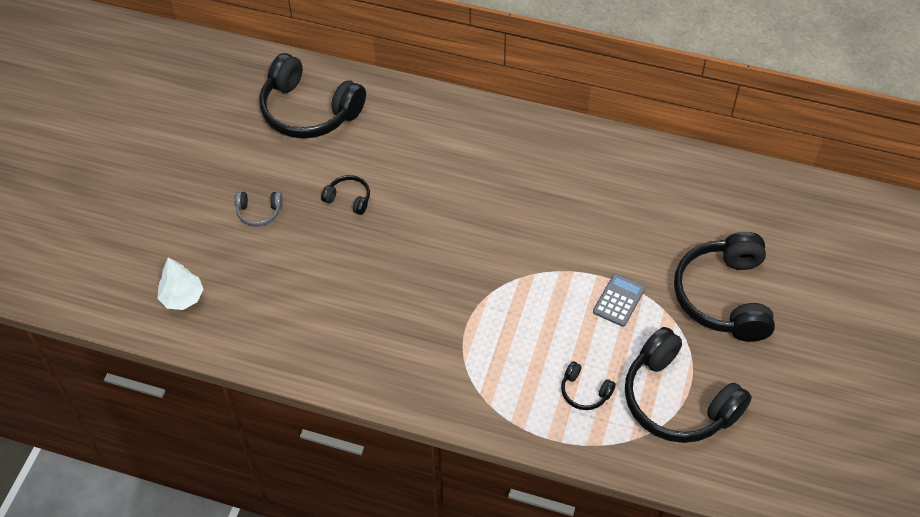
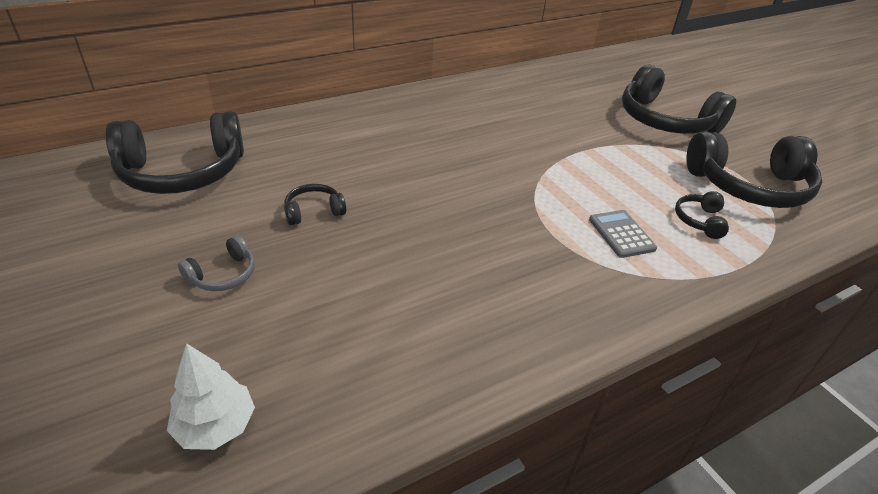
camera: 50 degrees left, 15 degrees down
black headphones [561,361,616,410] -> black headphones turned 120 degrees clockwise [675,191,729,239]
grey calculator [593,274,645,327] -> grey calculator moved to [589,210,657,258]

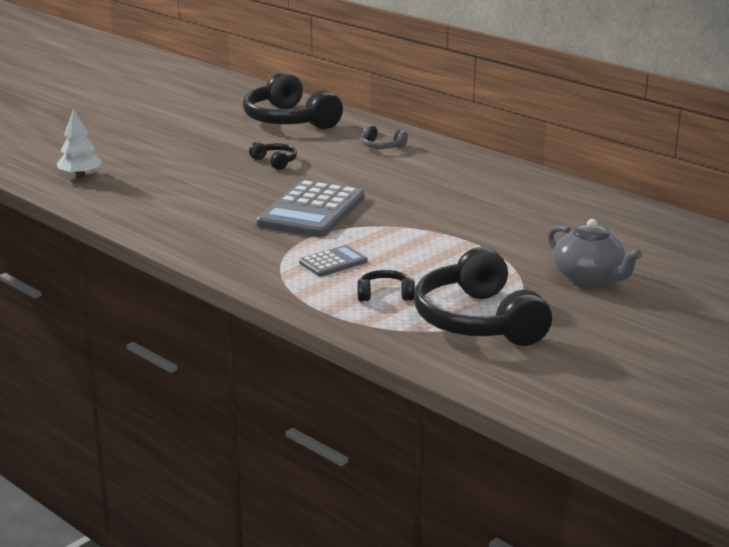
camera: 75 degrees right, 15 degrees down
grey headphones [178,235,255,291] -> grey headphones moved to [361,125,408,149]
black headphones [622,64,736,134] -> grey teapot [548,219,642,286]
none -> grey calculator [256,180,364,237]

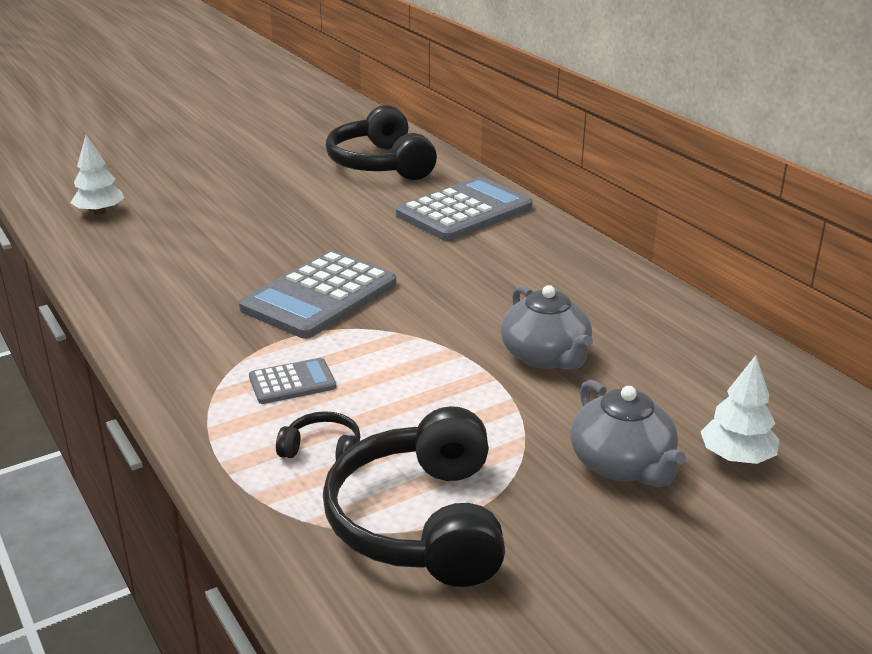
camera: 15 degrees right, 5 degrees up
black headphones [249,142,297,170] -> none
grey headphones [361,125,408,149] -> grey calculator [396,177,533,241]
none -> grey teapot [501,285,593,370]
none -> white tree [700,355,779,464]

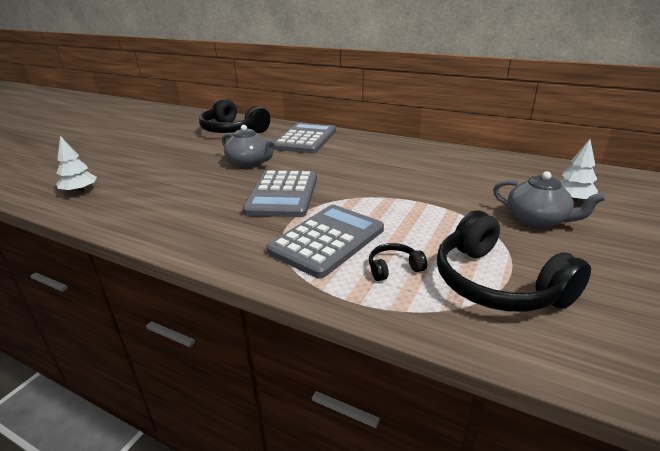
camera: 30 degrees left, 0 degrees up
grey calculator [249,358,337,404] -> grey calculator [266,205,384,278], size x2.02
grey teapot [501,285,593,370] -> grey teapot moved to [222,125,276,168]

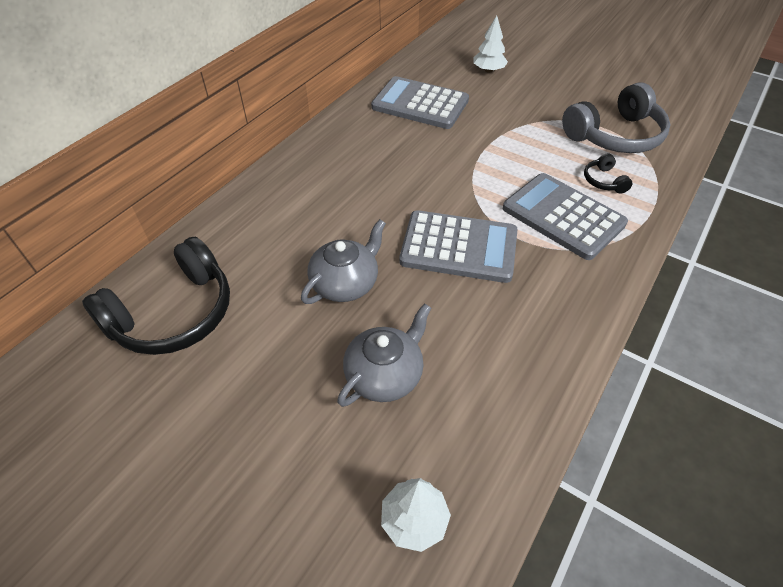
camera: 85 degrees left, 20 degrees up
grey calculator [273,123,336,153] -> grey calculator moved to [371,76,469,129]
black headphones [437,210,591,312] -> grey headphones [562,82,670,153]
grey teapot [493,171,605,228] -> grey teapot moved to [337,303,431,407]

